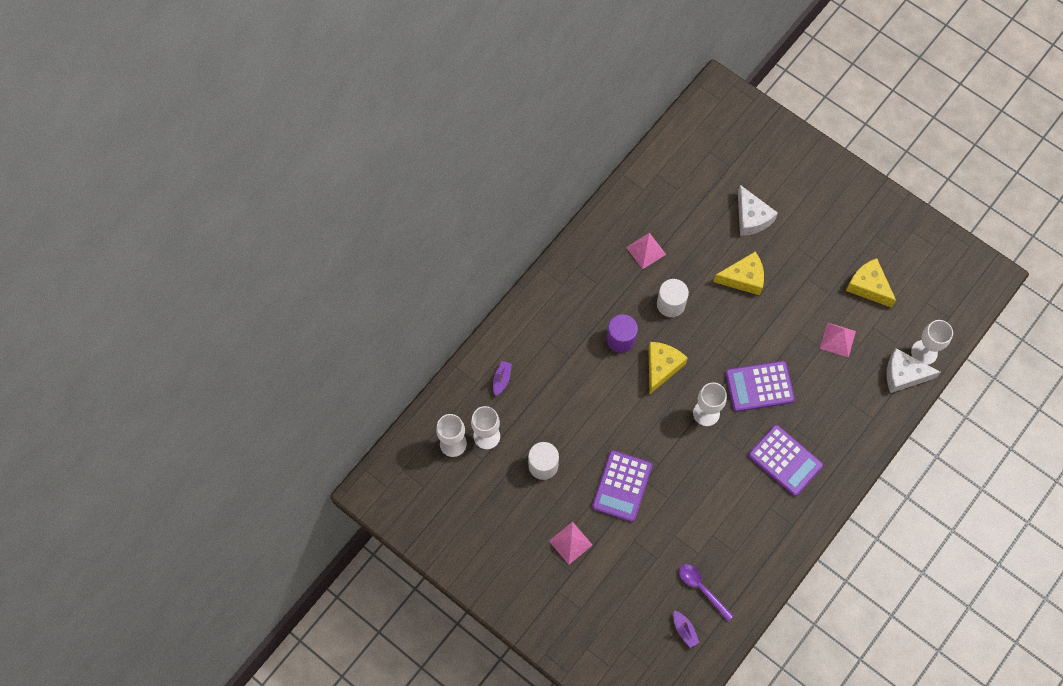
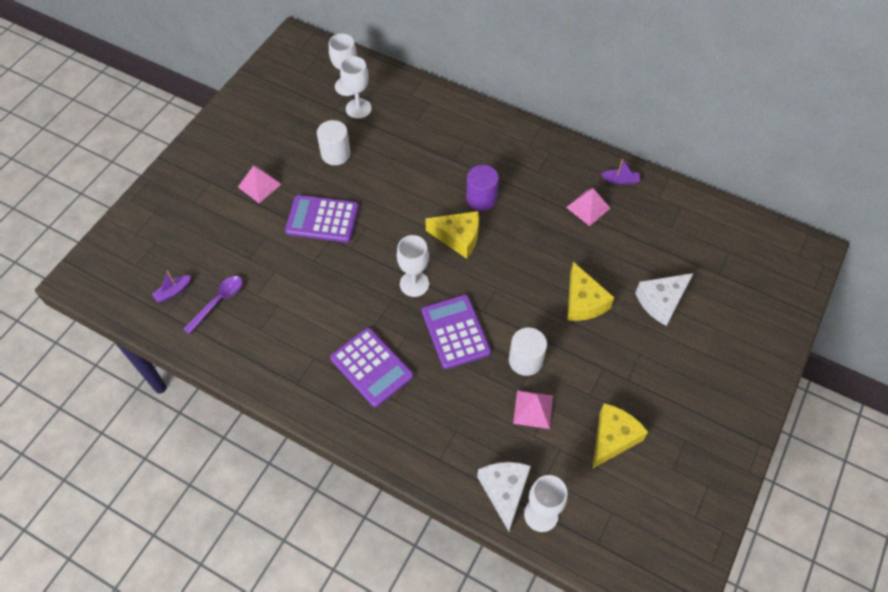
camera: 80 degrees right, 10 degrees down
purple boat [493,361,512,396] -> purple boat moved to [601,159,640,184]
white cylinder [657,279,689,317] -> white cylinder moved to [509,327,547,376]
purple calculator [748,425,823,496] -> purple calculator turned 75 degrees counterclockwise [330,328,413,407]

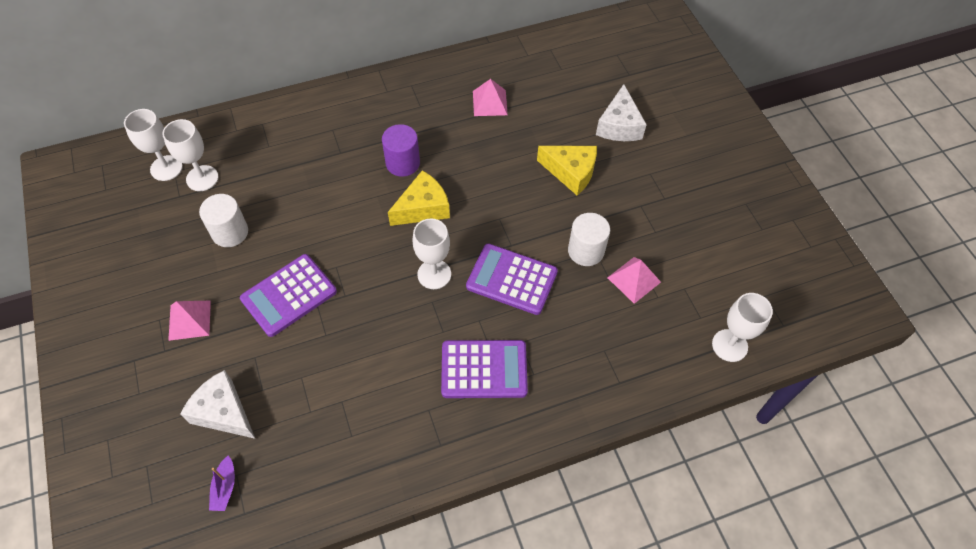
camera: 50 degrees left, 0 degrees up
purple spoon [183,276,243,334] -> none
white cheese [477,462,531,531] -> white cheese moved to [180,370,255,439]
yellow cheese [592,403,648,469] -> none
purple boat [601,159,640,184] -> none

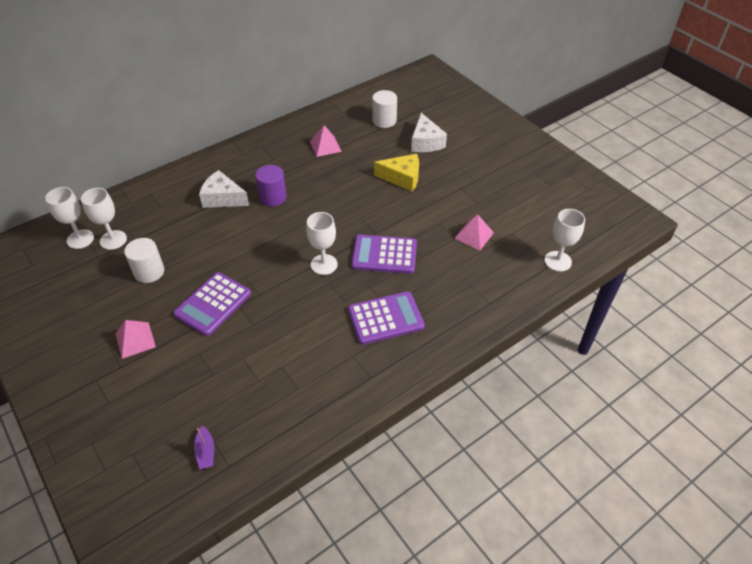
camera: 15 degrees left, 10 degrees down
white cheese [180,370,255,439] -> white cheese moved to [199,170,249,208]
yellow cheese [388,170,450,226] -> none
white cylinder [568,213,610,266] -> white cylinder moved to [372,90,397,128]

